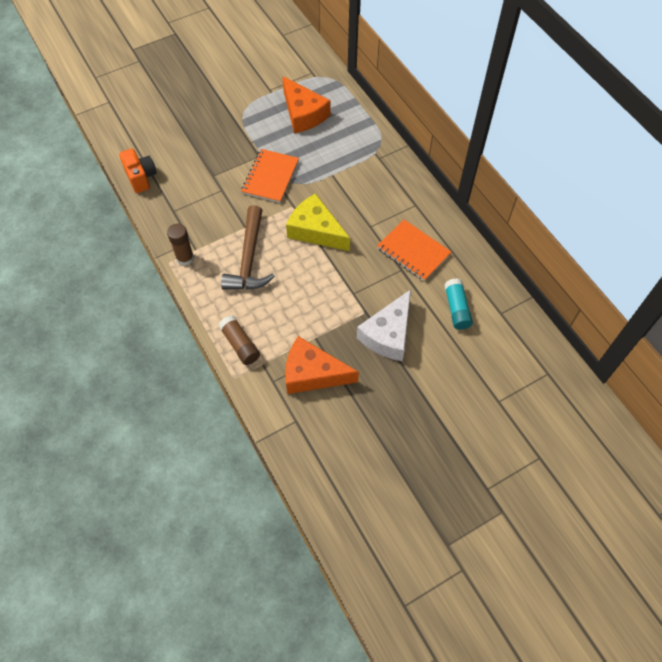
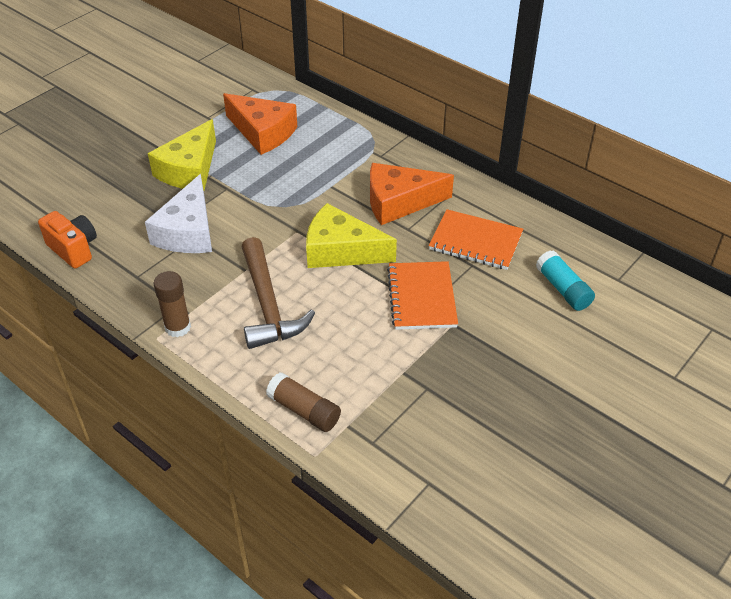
camera: 20 degrees left, 15 degrees down
orange notebook [241,149,299,203] -> orange notebook moved to [387,261,458,330]
orange cheese [285,336,359,394] -> orange cheese moved to [370,163,454,225]
white cheese [357,289,411,361] -> white cheese moved to [145,174,212,253]
none -> yellow cheese [148,119,216,190]

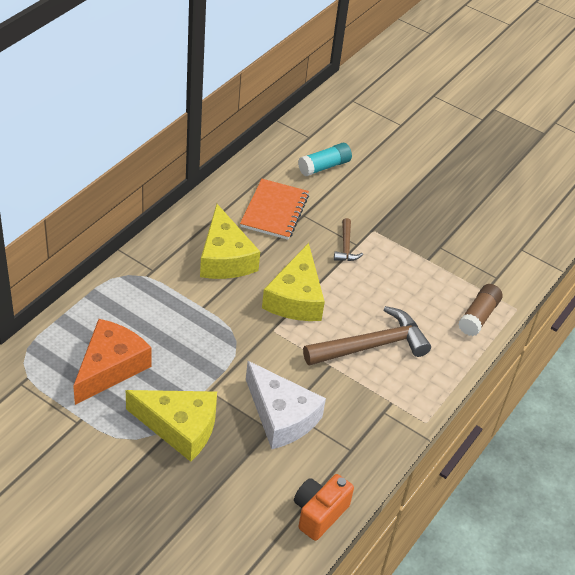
camera: 100 degrees left, 0 degrees up
white cheese [145,174,212,253] -> white cheese turned 45 degrees clockwise [246,361,326,449]
brown glue stick [154,271,191,337] -> none
orange cheese [370,163,454,225] -> yellow cheese [200,204,260,279]
orange notebook [387,261,458,330] -> brown hammer [334,218,363,261]

